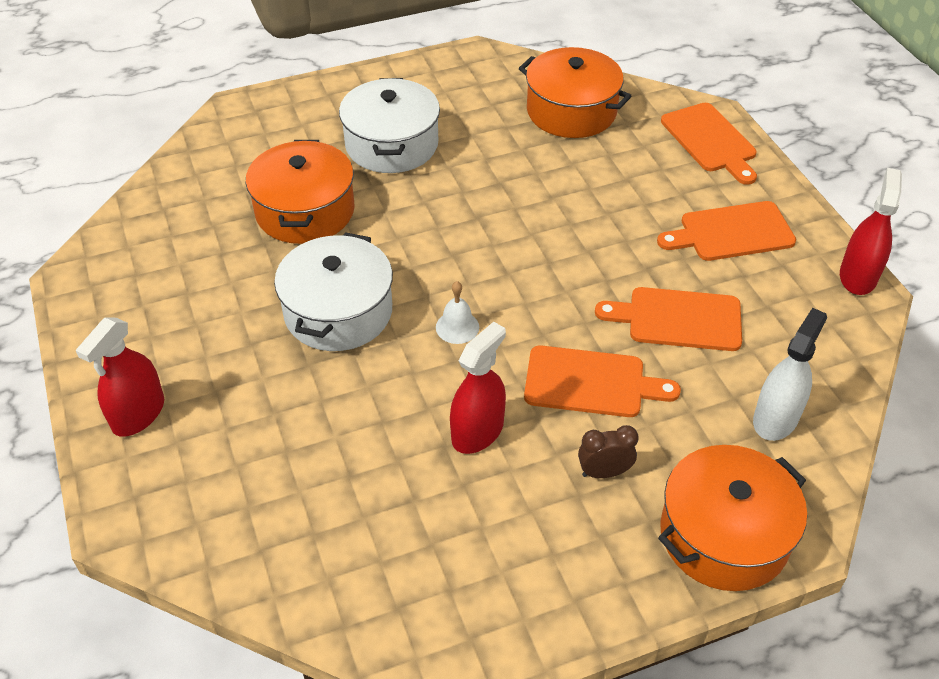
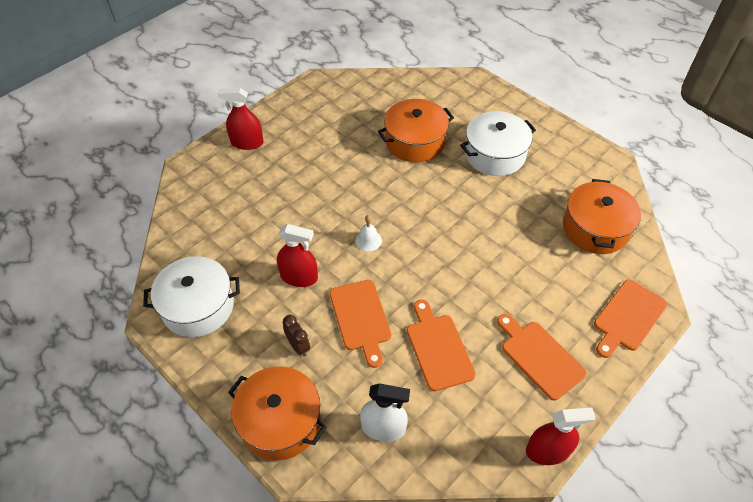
camera: 65 degrees right, 5 degrees up
white pot [274,232,393,351] -> white pot moved to [143,256,240,337]

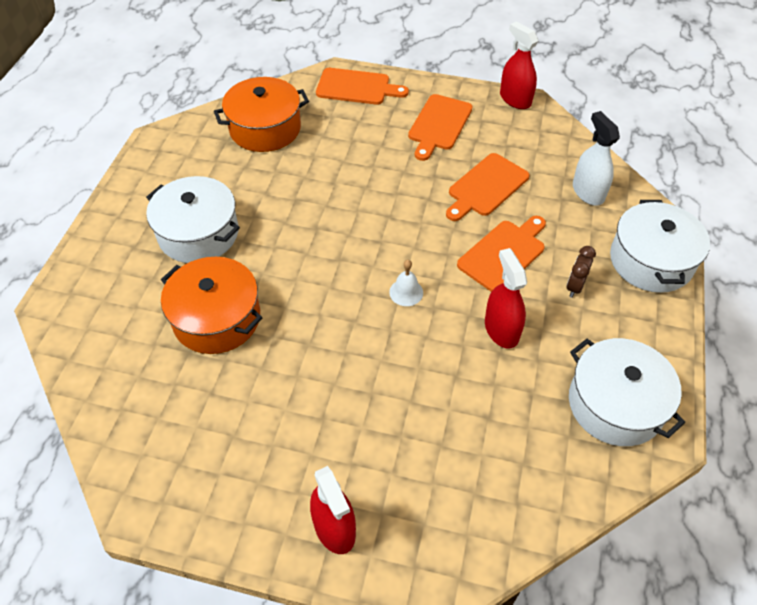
camera: 120 degrees left, 0 degrees up
orange pot [228,366,327,460] -> white pot [610,200,710,293]

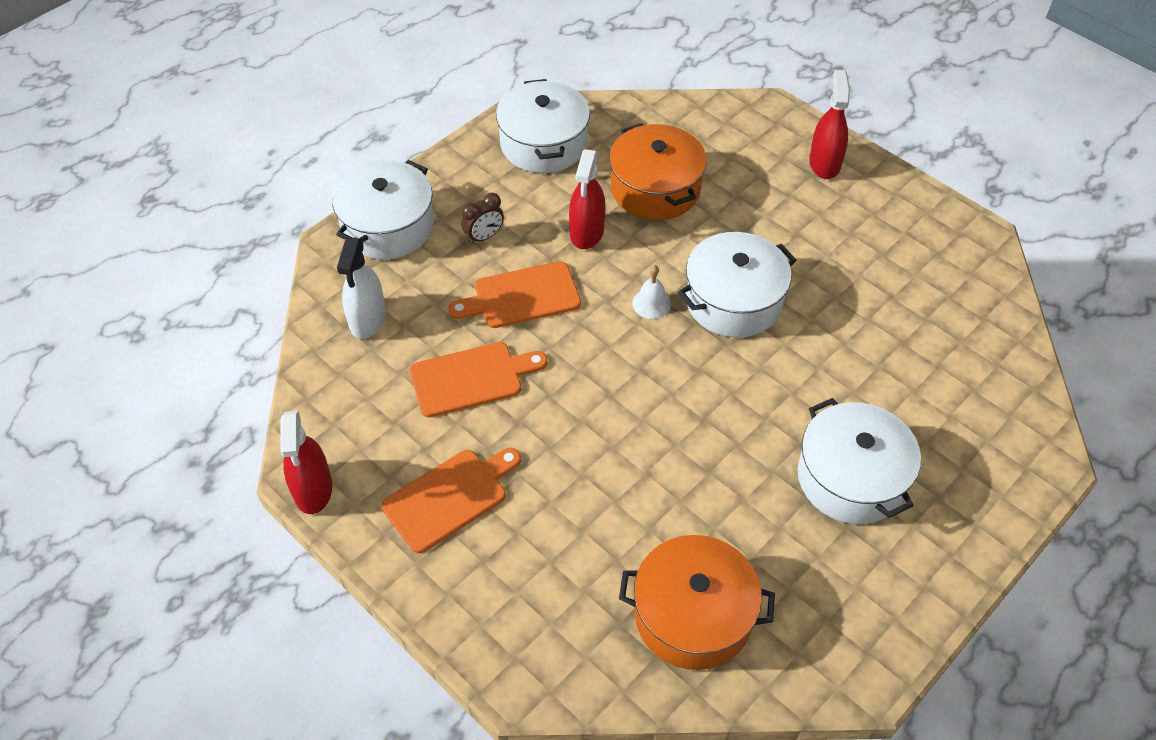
camera: 150 degrees left, 0 degrees up
orange pot [161,257,263,354] -> orange pot moved to [609,123,707,220]
orange cutting board [316,68,409,105] -> none
none -> white pot [678,232,797,338]

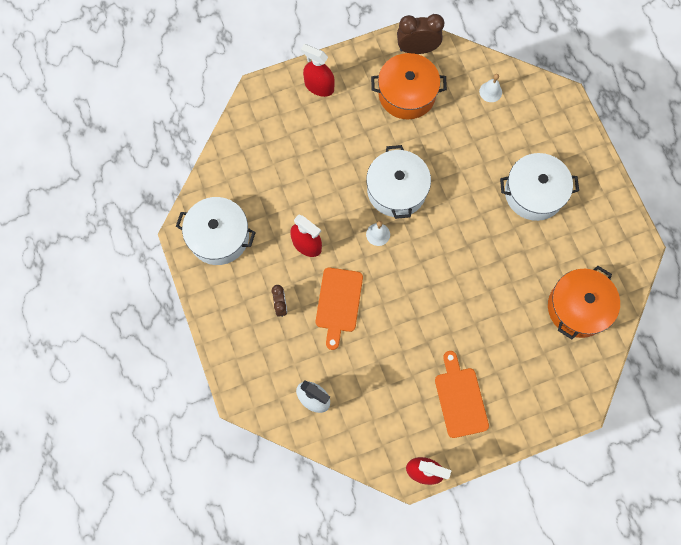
camera: 65 degrees left, 20 degrees up
white pot [332,160,434,260] -> none
orange cutting board [410,342,547,418] -> none
orange pot [609,123,707,220] -> orange pot moved to [371,53,447,120]
none -> brown clock [397,14,444,54]
none -> white bell [479,74,502,102]

